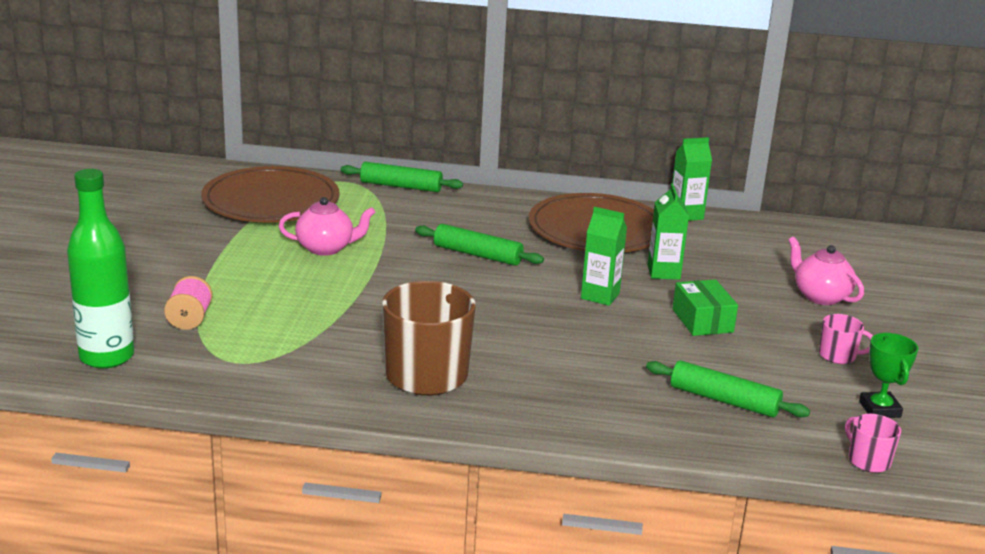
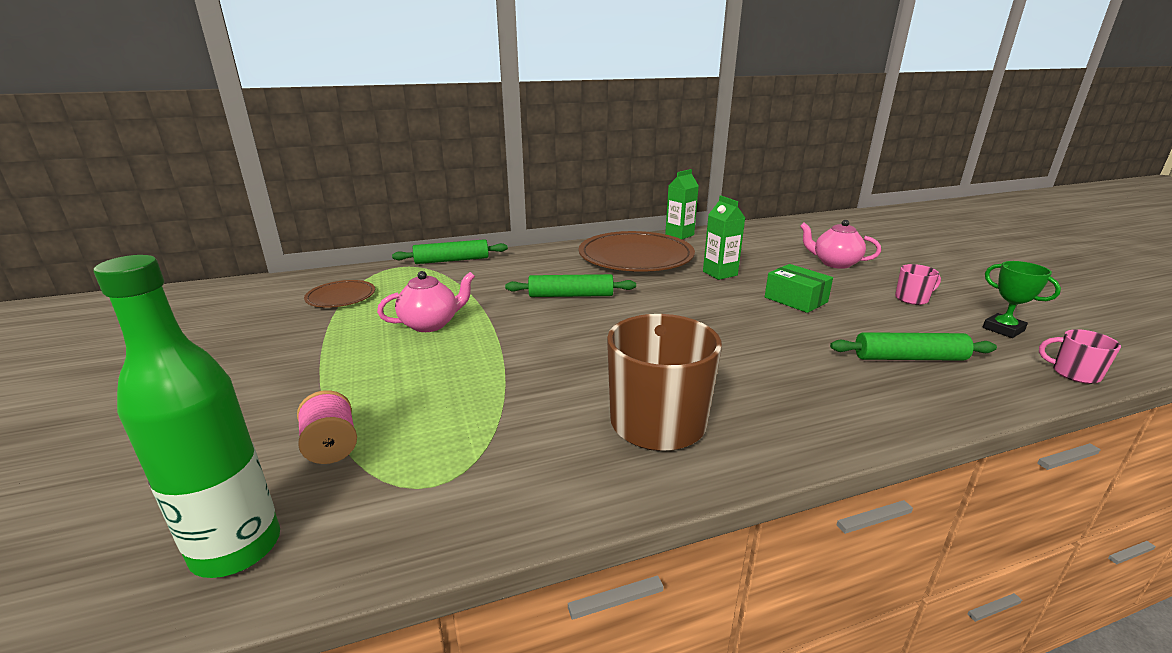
camera: 25 degrees left, 0 degrees up
brown plate [201,166,340,222] -> brown plate [304,280,375,308], size x0.49
green carton [581,206,627,306] -> none

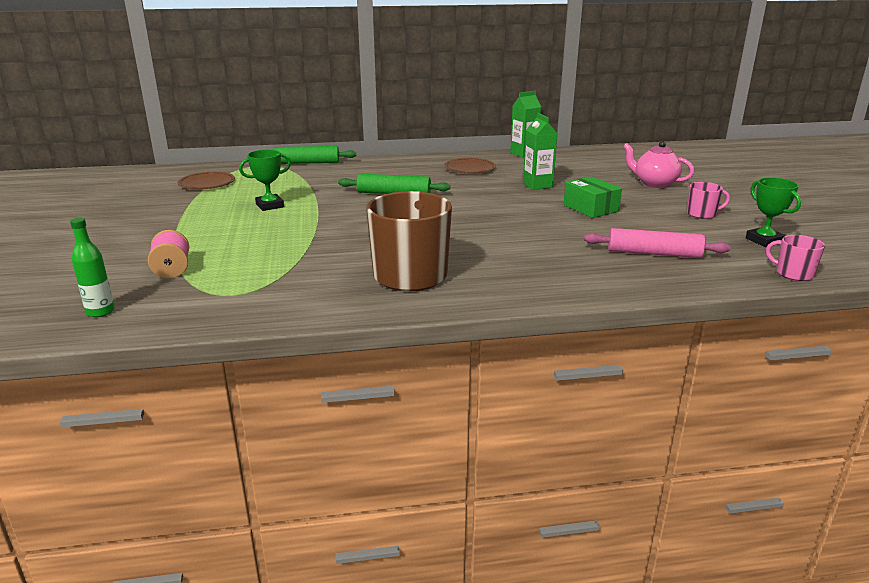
camera: 10 degrees right, 0 degrees up
green bottle [94,255,280,578] -> green bottle [70,218,114,317], size x0.50
pink teapot [377,271,475,332] -> green trophy [239,150,291,211]
brown plate [579,231,695,272] -> brown plate [444,158,496,174], size x0.49
green rolling pin [830,332,997,361] -> pink rolling pin [584,228,730,258]

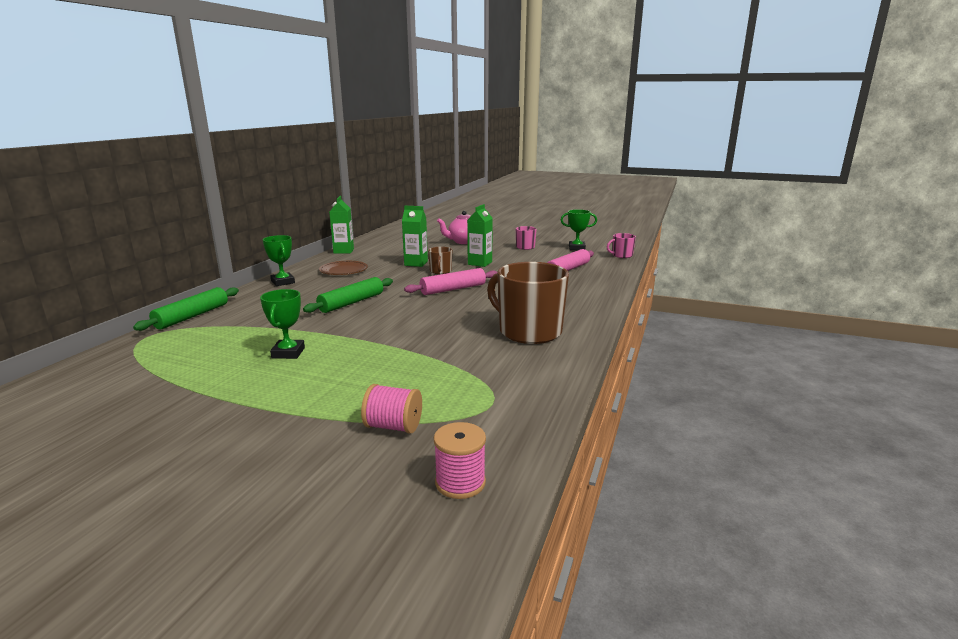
camera: 60 degrees left, 5 degrees down
green bottle [70,218,114,317] -> pink spool [434,422,486,499]
brown plate [177,172,235,189] -> none
green box [564,177,622,218] -> green carton [467,204,493,267]
none -> green trophy [263,235,295,286]
none -> pink rolling pin [404,268,497,295]
none -> brown mug [428,247,452,274]

